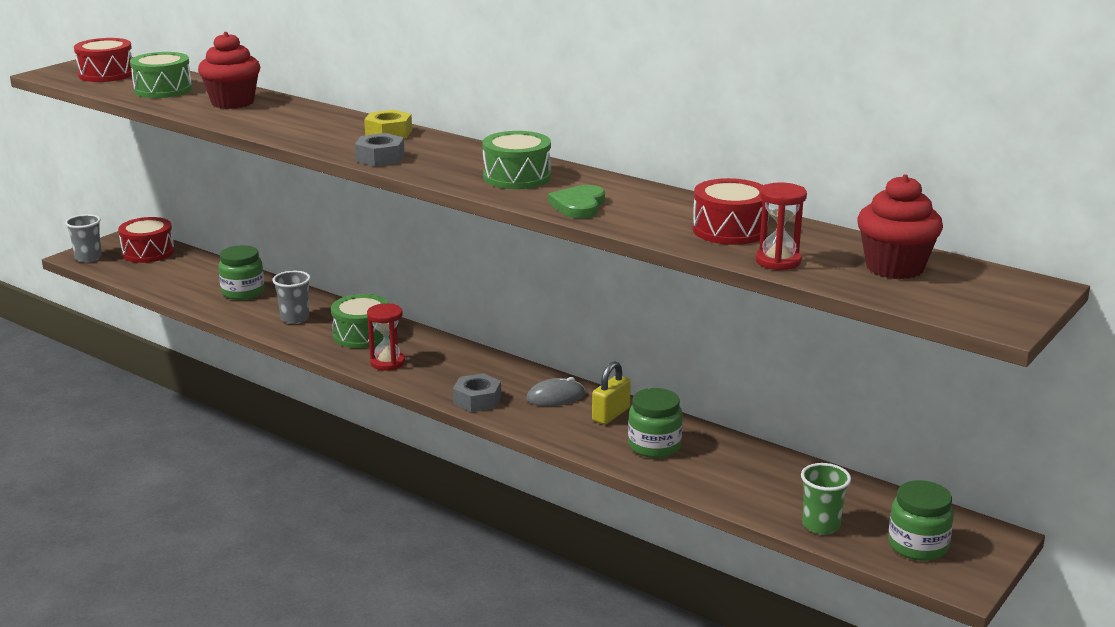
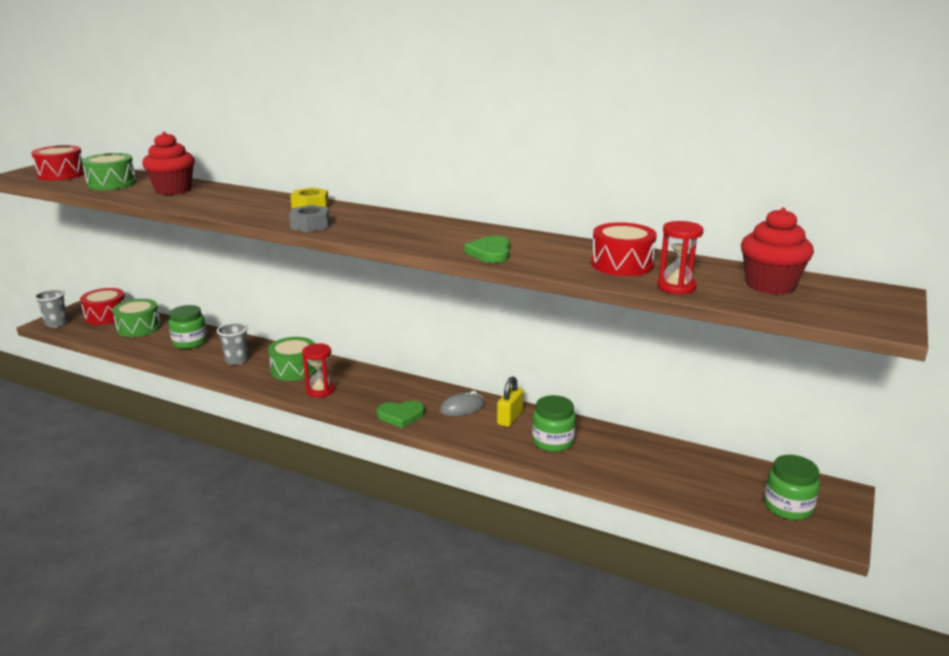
camera: 10 degrees left, 0 degrees up
grey nut [453,373,501,412] -> green heart [377,401,425,428]
green drum [482,131,551,189] -> green drum moved to [112,299,161,337]
green cup [801,463,851,535] -> none

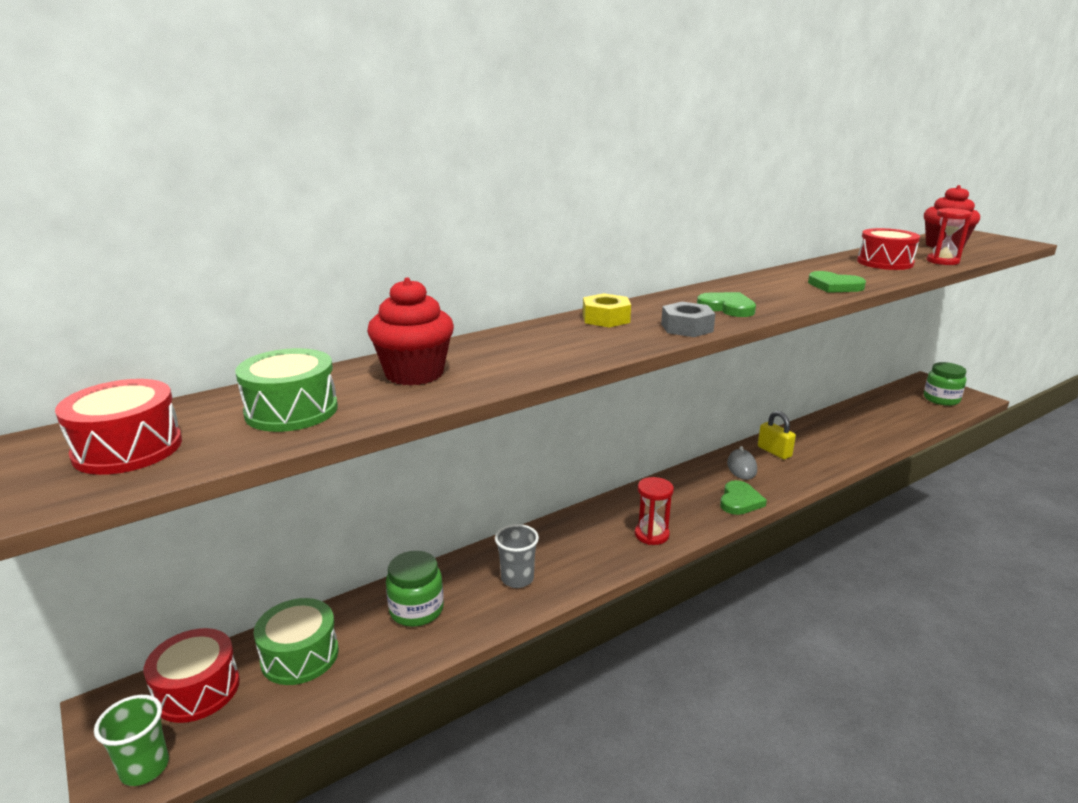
camera: 60 degrees left, 0 degrees up
grey cup [34,289,68,328] -> green cup [94,695,169,786]
green drum [268,337,317,381] -> none
green jar [532,395,576,452] -> none
none -> green heart [697,292,756,317]

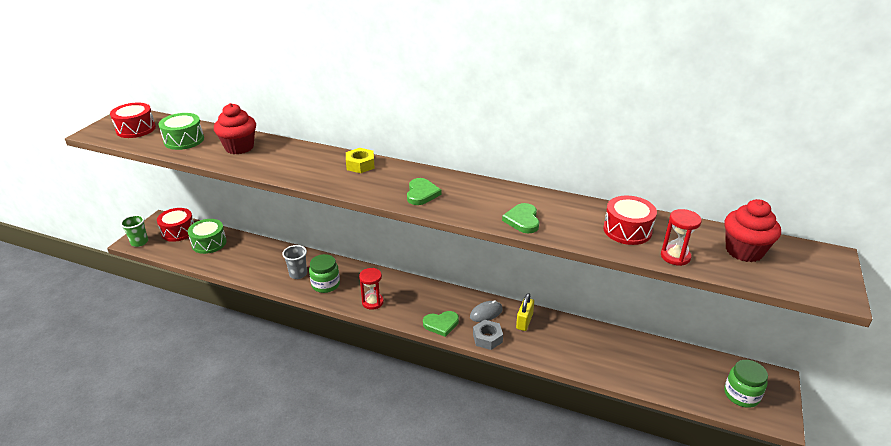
camera: 55 degrees right, 10 degrees up
green jar [386,551,444,627] -> green jar moved to [309,254,340,293]
grey nut [661,302,716,337] -> grey nut moved to [473,320,503,350]

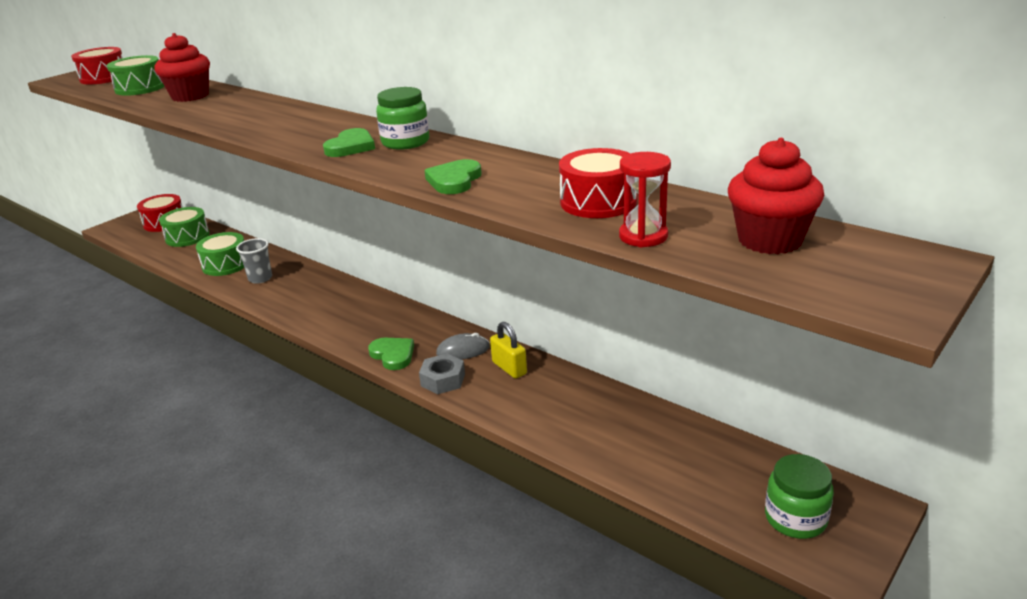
camera: 20 degrees right, 5 degrees down
green cup [120,215,148,247] -> none
green jar [309,254,340,293] -> green jar moved to [376,87,429,150]
yellow nut [346,148,375,173] -> none
red hourglass [359,268,384,310] -> none
green heart [423,311,459,337] -> green heart turned 135 degrees counterclockwise [368,338,414,370]
yellow padlock [516,293,534,331] -> yellow padlock turned 75 degrees counterclockwise [490,322,527,379]
none -> green drum [196,232,244,276]

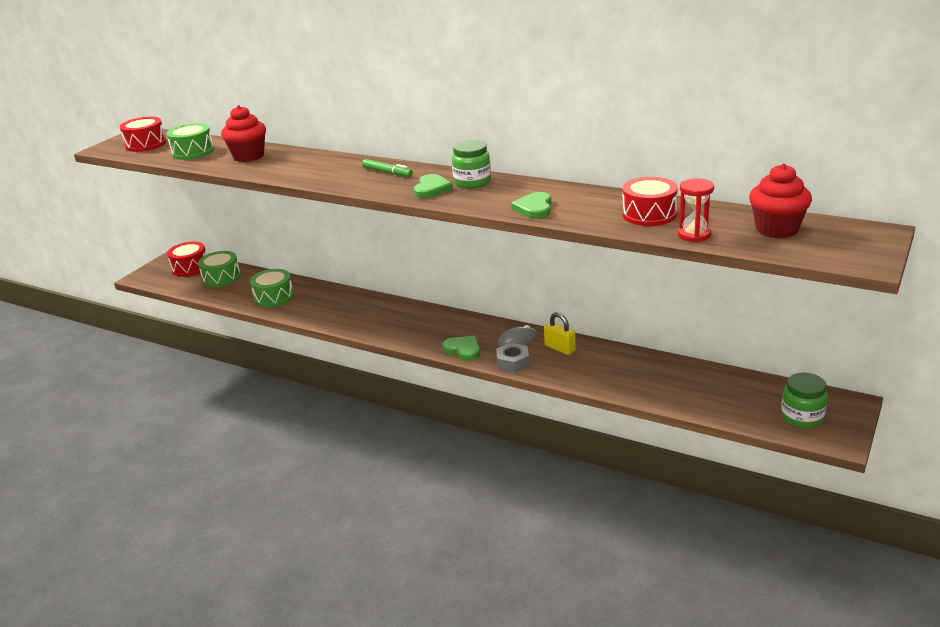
camera: 10 degrees left, 0 degrees up
grey cup [236,238,272,284] -> none
none -> green marker [362,159,413,177]

